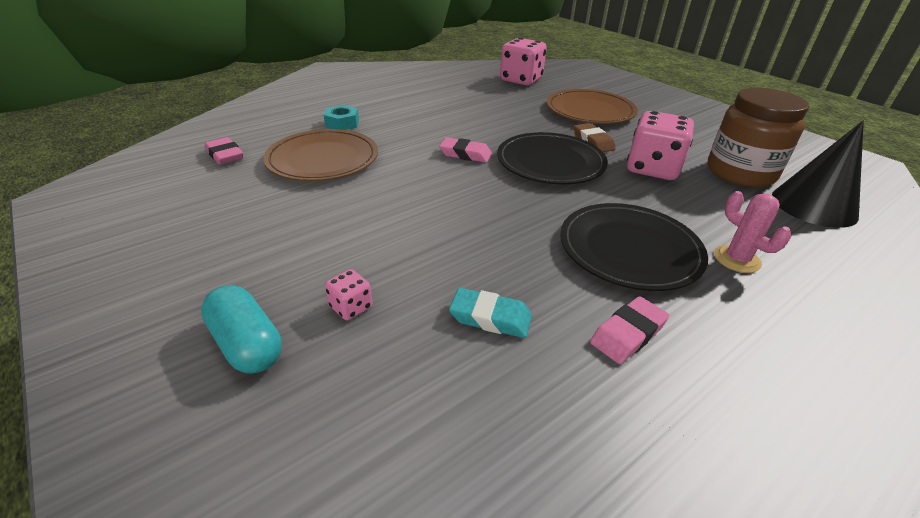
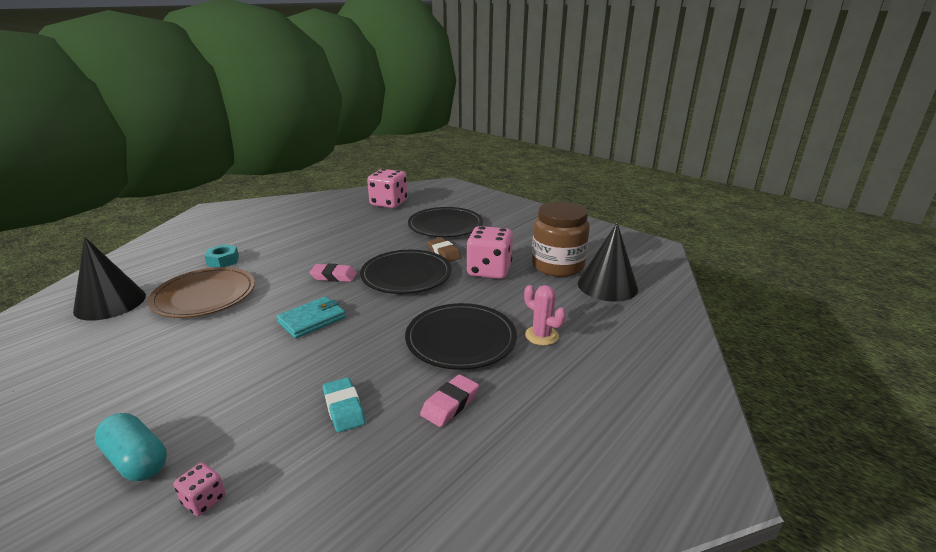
camera: 10 degrees left, 10 degrees down
pink eraser [205,137,243,165] -> black cone [73,237,146,321]
pink dice [325,269,372,320] -> pink dice moved to [174,463,226,516]
turquoise eraser [449,288,532,338] -> turquoise eraser turned 60 degrees clockwise [323,377,365,433]
brown plate [547,89,638,124] -> black plate [408,207,483,237]
none -> turquoise wallet [276,296,346,339]

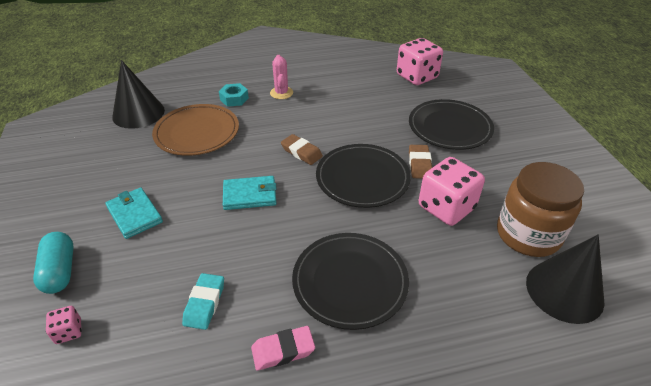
camera: 35 degrees right, 15 degrees up
pink eraser [309,263,357,282] -> brown eraser [281,134,323,165]
pink cactus [524,285,566,345] -> pink cactus moved to [270,55,293,99]
none -> turquoise wallet [105,187,163,239]

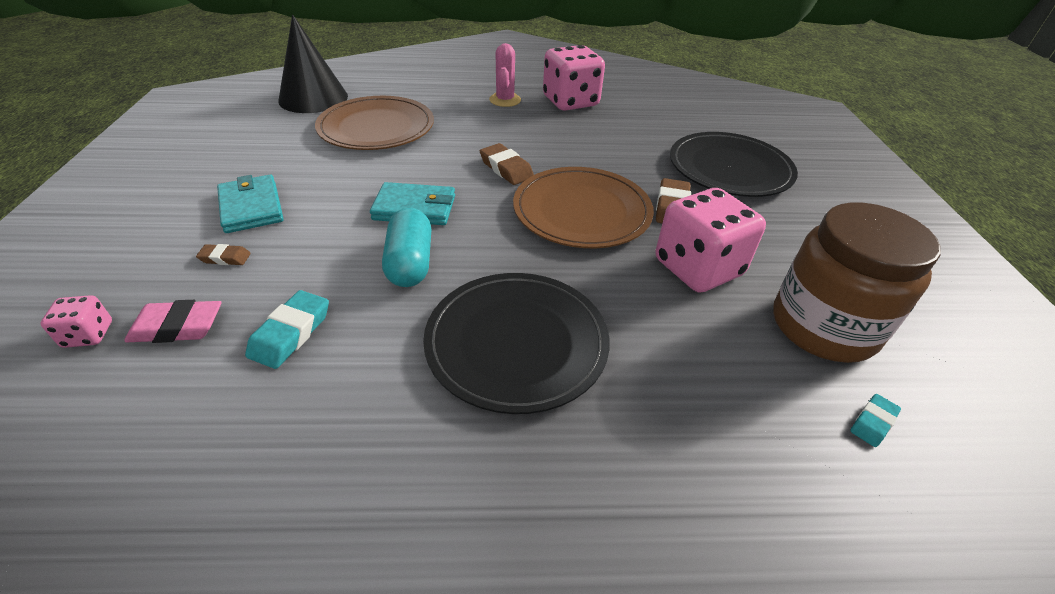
camera: 10 degrees right, 0 degrees up
turquoise capsule [33,232,74,294] -> turquoise capsule moved to [382,208,432,287]
turquoise nut [219,83,249,107] -> none
pink eraser [251,326,315,371] -> pink eraser moved to [124,300,221,343]
black plate [316,144,411,208] -> brown plate [513,167,654,248]
pink dice [397,38,443,85] -> pink dice moved to [543,45,605,111]
black cone [526,234,604,324] -> turquoise eraser [850,394,901,447]
none -> brown eraser [196,244,251,265]

